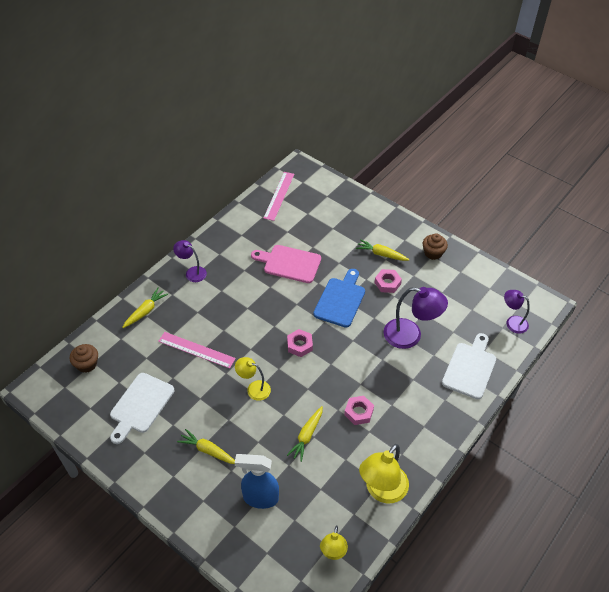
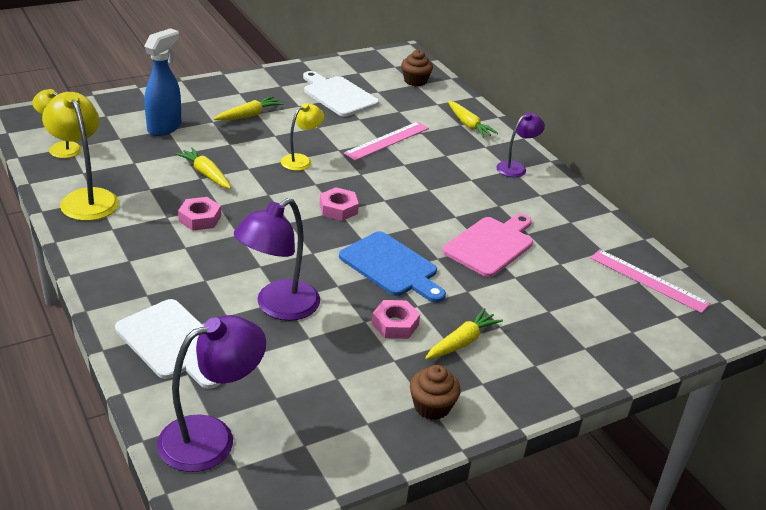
camera: 110 degrees right, 15 degrees down
purple lamp [504,290,530,334] -> purple lamp [157,315,266,472], size x1.68

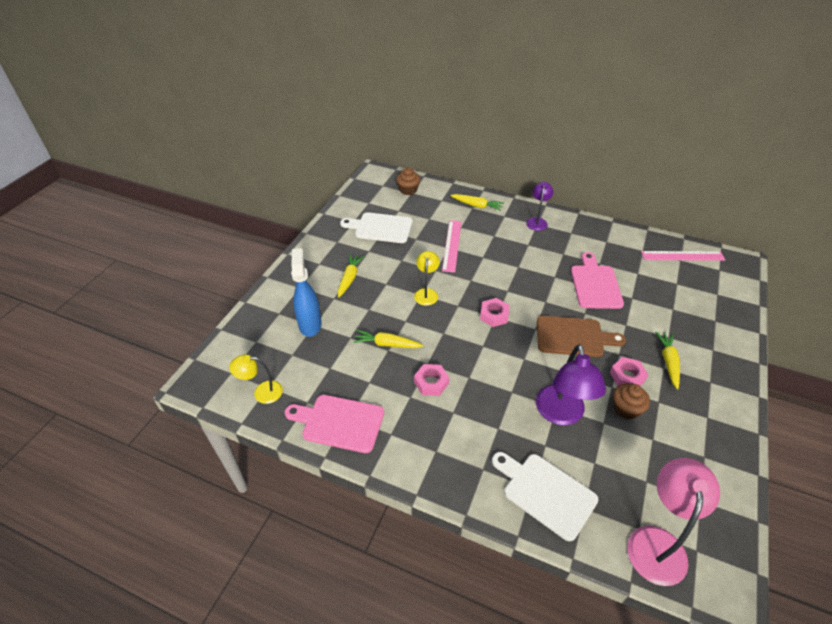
camera: 35 degrees left, 10 degrees up
yellow lamp [42,92,119,221] -> pink cutting board [284,395,384,453]
white cutting board [115,299,221,389] -> white cutting board turned 150 degrees counterclockwise [492,452,598,541]
purple lamp [157,315,266,472] -> pink lamp [627,458,720,586]
blue cutting board [339,231,446,303] -> brown cutting board [537,316,626,357]
brown cupcake [410,365,461,420] -> brown cupcake moved to [613,383,650,420]

